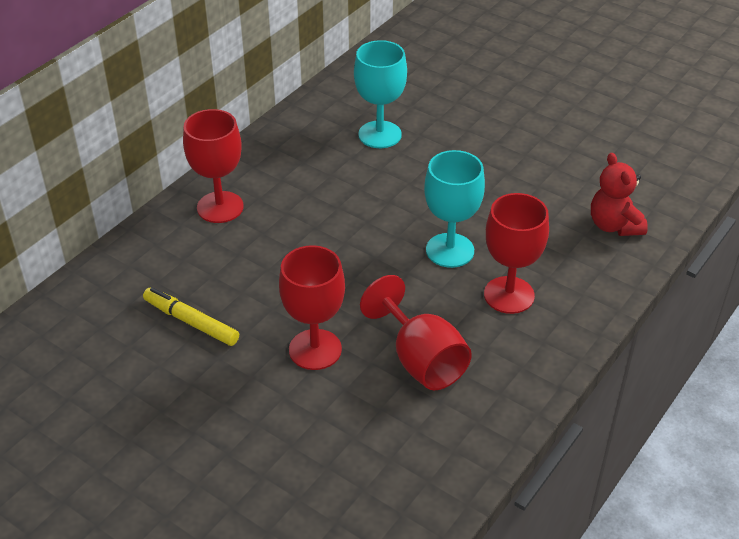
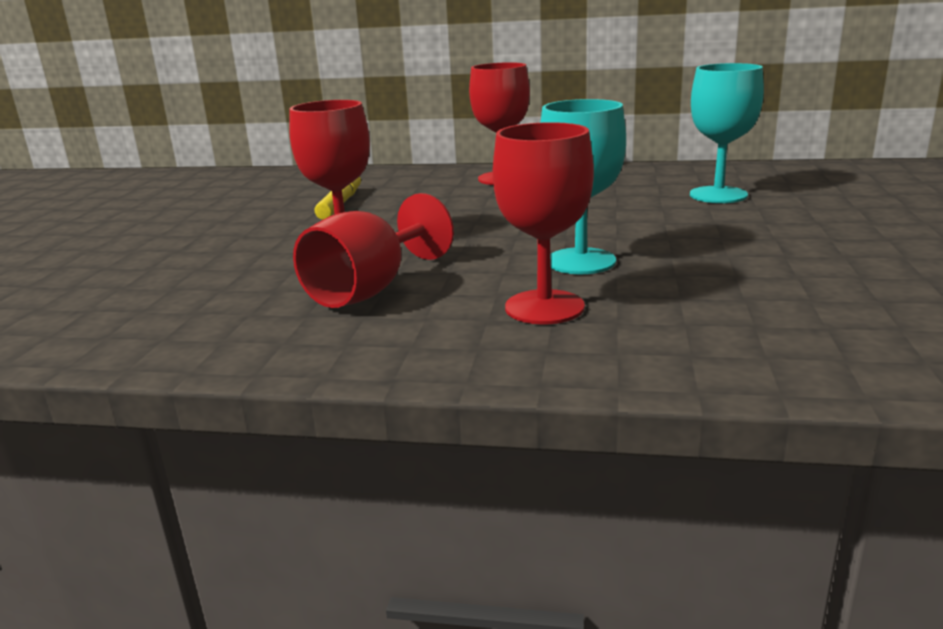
camera: 65 degrees right, 20 degrees down
red teddy bear [591,153,648,236] -> none

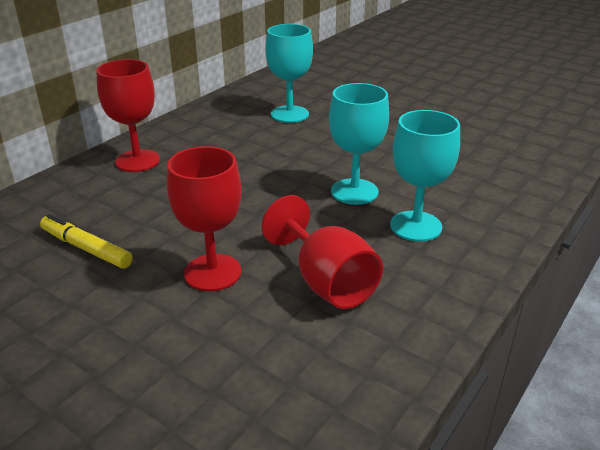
camera: 65 degrees left, 10 degrees up
red goblet [493,122,594,325] -> turquoise goblet [390,110,460,242]

